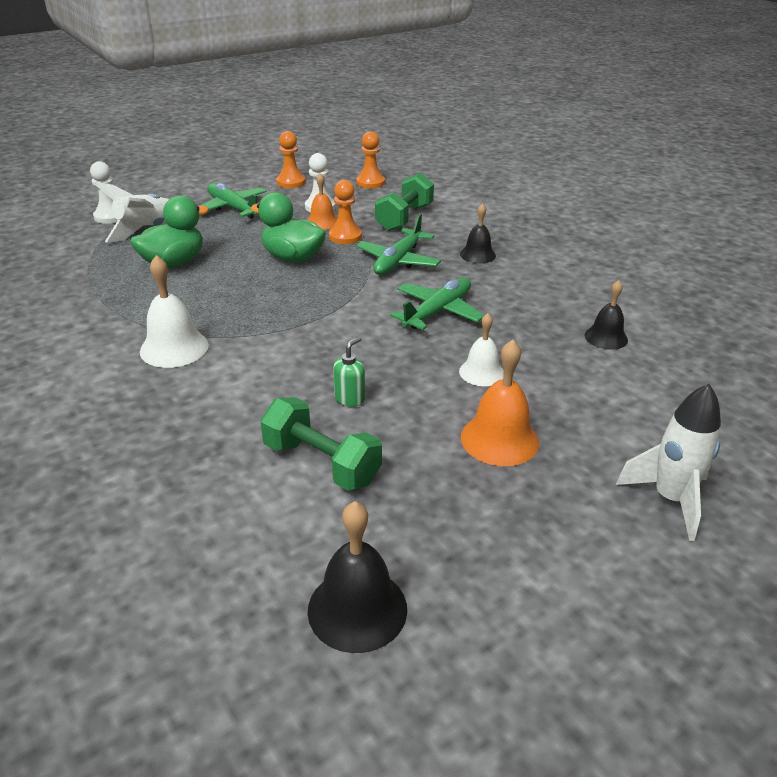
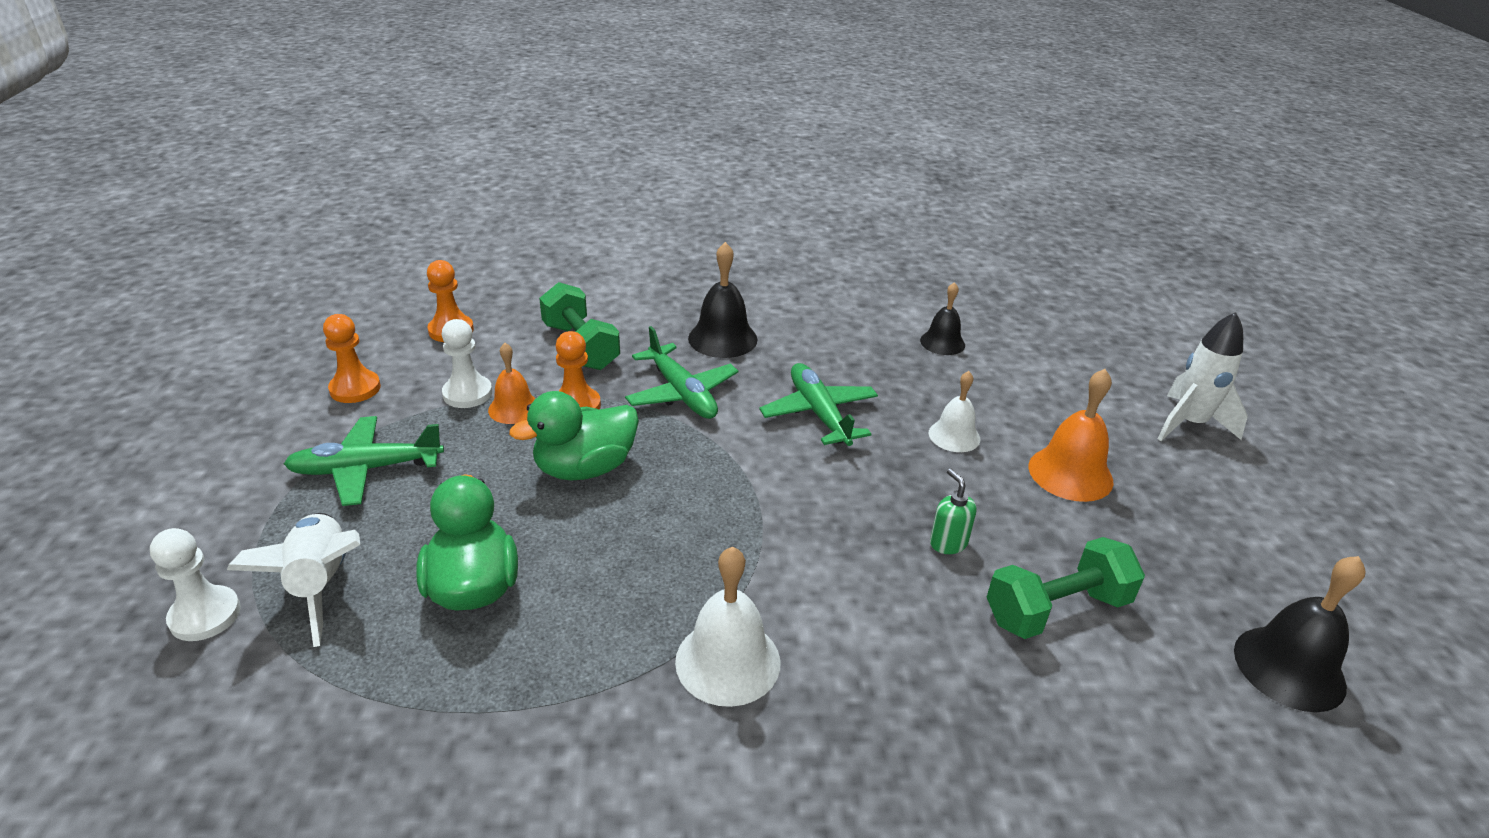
camera: 60 degrees left, 0 degrees up
black bell [460,203,496,263] -> black bell [688,242,758,358], size x1.54

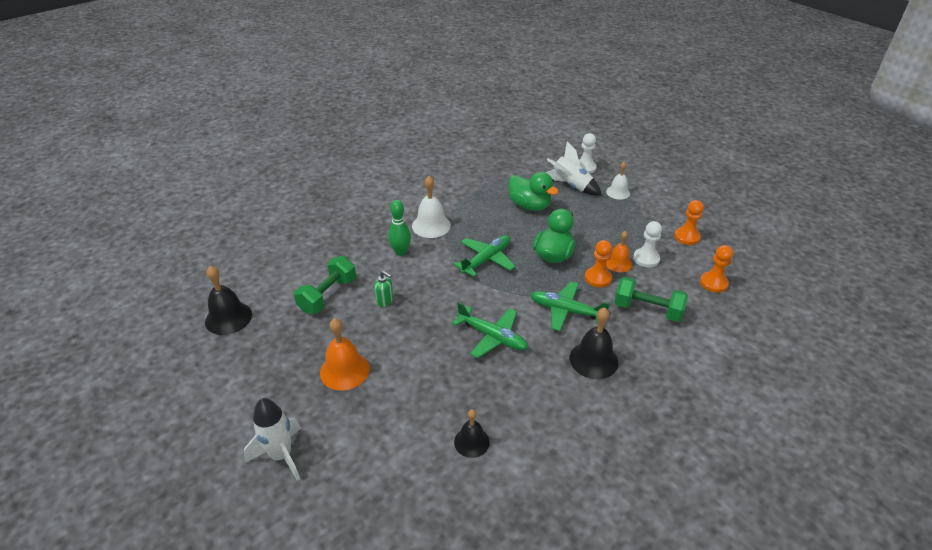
camera: 145 degrees right, 5 degrees up
green plane [284,416,444,506] -> green plane moved to [454,235,516,277]
white bell [929,371,980,452] -> white bell moved to [606,162,630,200]
none -> green bowling pin [388,200,411,256]

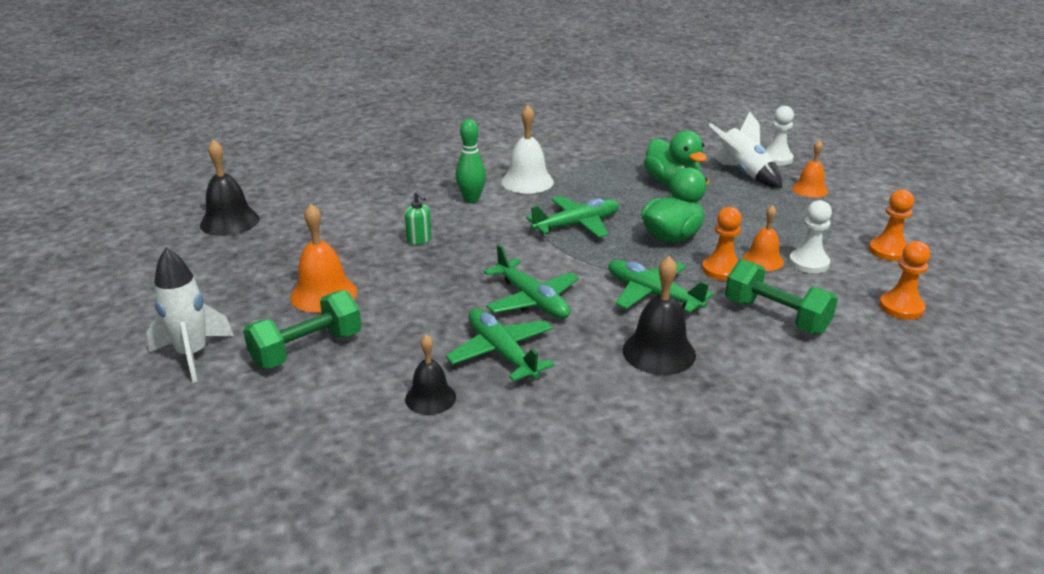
camera: 20 degrees right, 10 degrees down
green dumbbell [294,256,356,314] -> green dumbbell moved to [243,290,361,369]
white bell [606,162,630,200] -> orange bell [792,140,828,198]
none -> green plane [446,308,555,381]

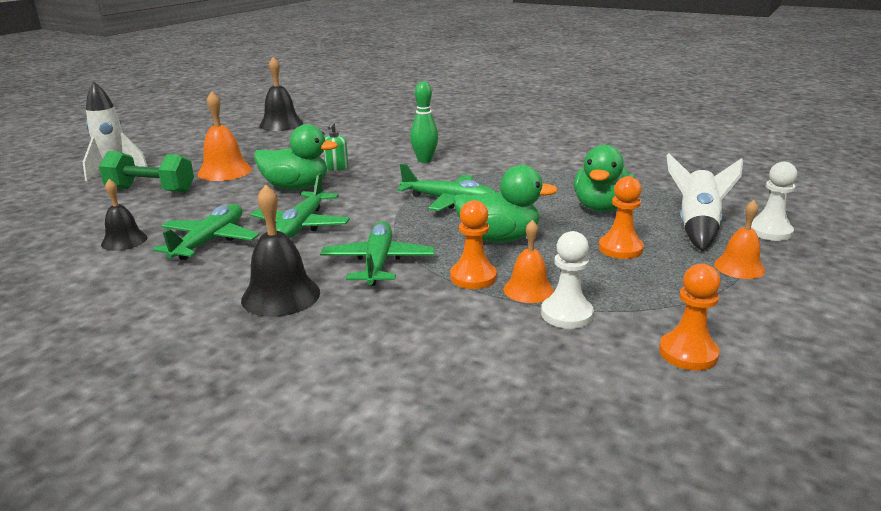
camera: 50 degrees right, 5 degrees down
white bell [501,105,554,194] -> none
green dumbbell [725,259,838,334] -> none
orange pawn [879,241,930,320] -> orange pawn moved to [599,176,644,259]
none -> green duck [254,124,338,190]

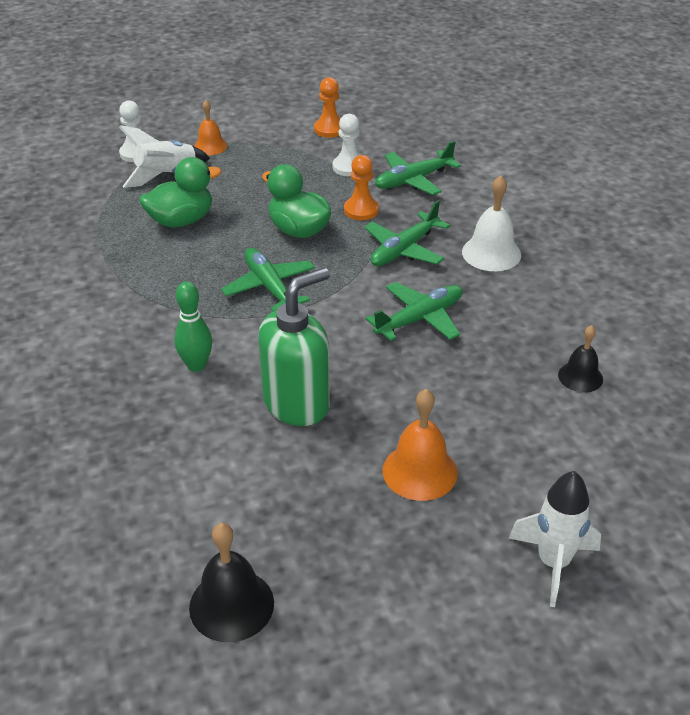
camera: 140 degrees left, 15 degrees up
green dumbbell [99,151,194,193] -> none
green plane [153,204,259,260] -> green plane moved to [375,141,461,195]
black bell [241,184,320,317] -> white bell [462,175,521,271]
green duck [254,124,338,190] -> none
green soap dispenser [324,122,348,171] -> green soap dispenser [258,268,330,426], size x2.40
orange bell [504,220,554,303] -> none
orange pawn [599,176,644,259] -> none

